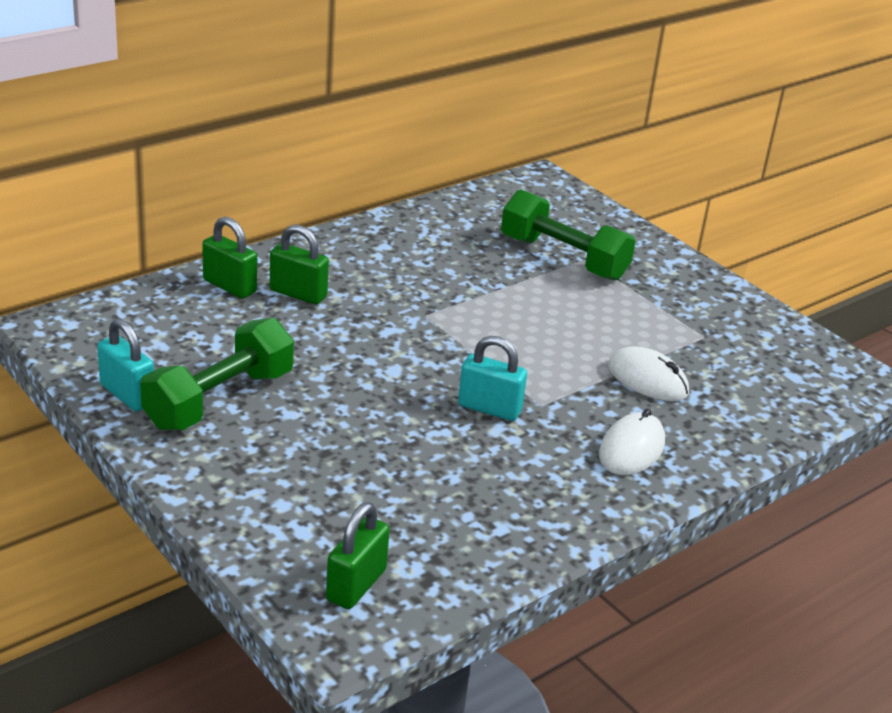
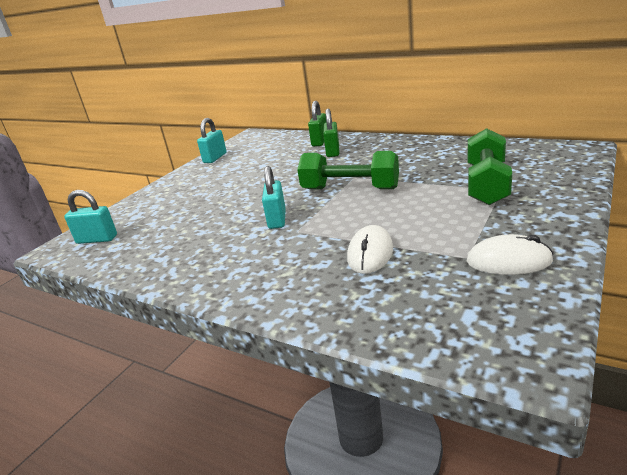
camera: 75 degrees right, 5 degrees down
green dumbbell [140,318,294,431] -> green dumbbell moved to [297,151,399,189]
green padlock [326,502,390,609] -> turquoise padlock [64,190,117,244]
white mouse [599,408,665,475] -> white mouse moved to [467,234,554,275]

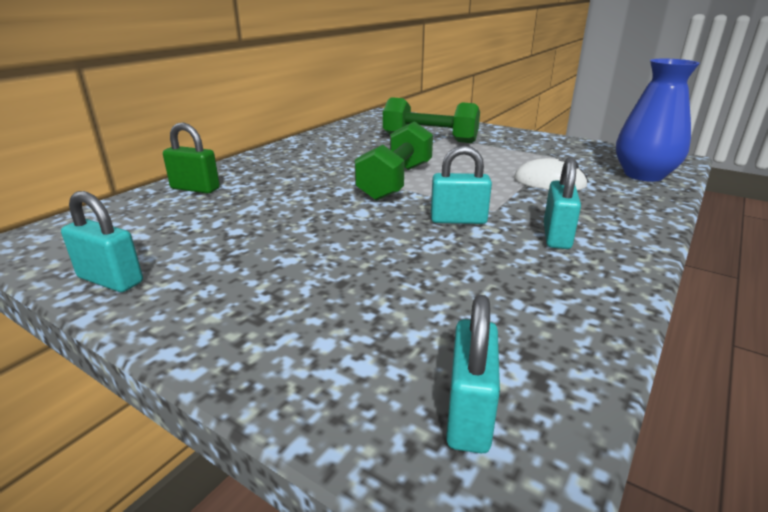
camera: 90 degrees left, 0 degrees up
green padlock [323,108,339,157] -> none
white mouse [467,234,554,275] -> none
none -> turquoise padlock [544,157,581,249]
none -> blue vase [616,58,700,182]

